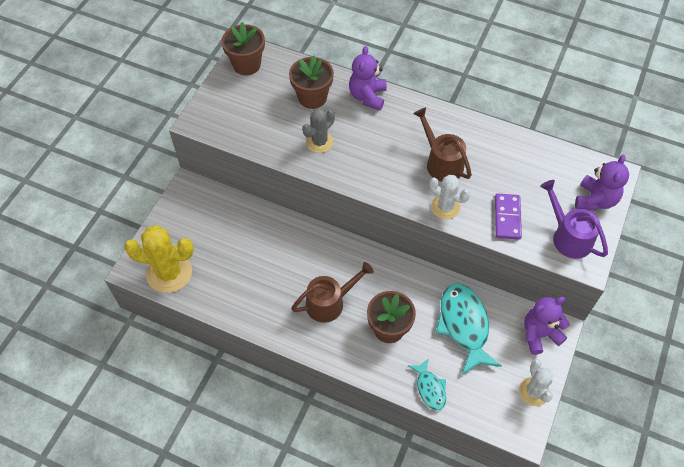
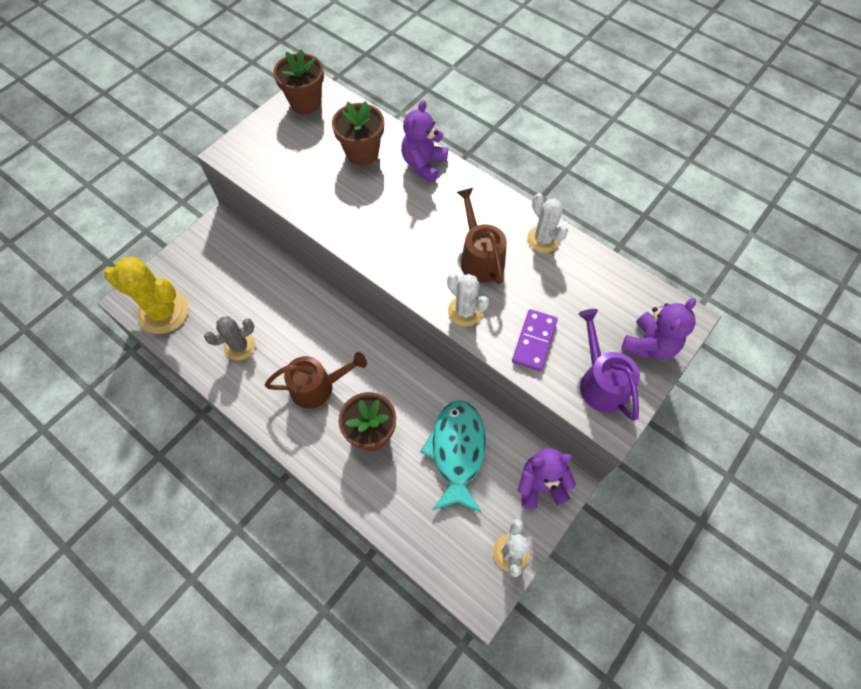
camera: 15 degrees right, 5 degrees up
grey cactus [302,108,335,153] -> grey cactus moved to [204,316,255,361]
turquoise fish [409,358,446,410] -> none
none -> white cactus [527,193,568,253]

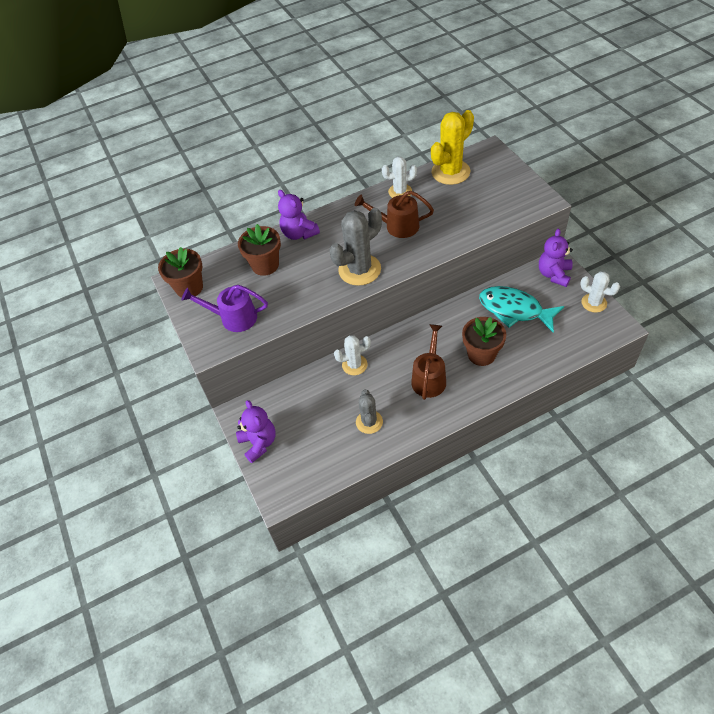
camera: 60 degrees left, 10 degrees down
yellow cactus [105,257,189,334] -> yellow cactus moved to [431,110,474,185]
white cactus [447,273,489,327] -> white cactus moved to [334,335,371,375]
purple domino [512,309,558,371] -> none
purple watering can [578,309,640,421] -> purple watering can moved to [181,285,268,332]
purple teddy bear [621,298,696,360] -> purple teddy bear moved to [236,400,276,463]
none -> grey cactus [329,208,382,286]

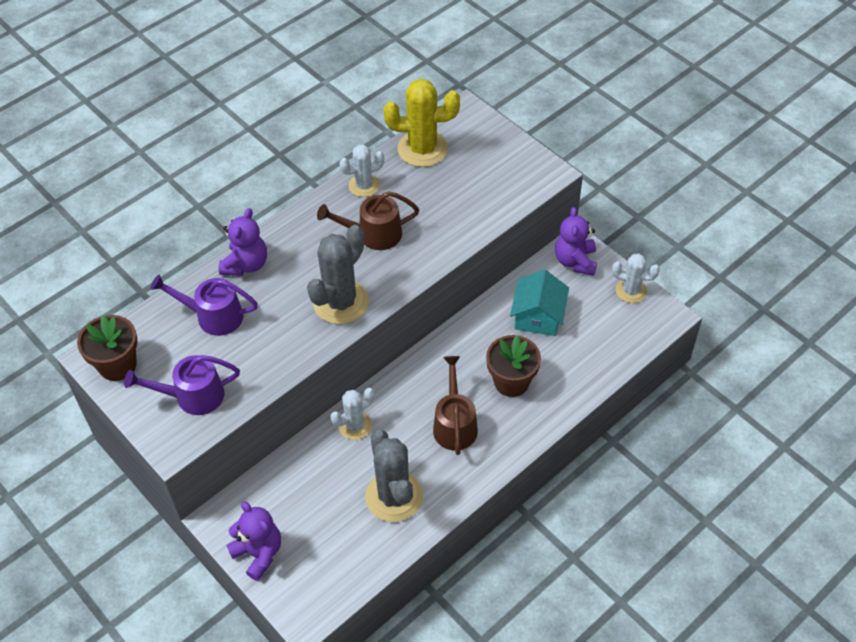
camera: 20 degrees left, 0 degrees up
brown flower pot [238,224,281,276] -> purple watering can [150,274,258,336]
purple teddy bear [278,190,320,240] -> purple teddy bear turned 105 degrees counterclockwise [219,208,267,276]
grey cactus [356,389,383,434] -> grey cactus [365,430,423,522], size x1.65
yellow cactus [431,110,474,185] -> yellow cactus turned 60 degrees clockwise [384,79,460,167]
turquoise fish [479,286,564,333] -> turquoise house [510,270,569,336]

